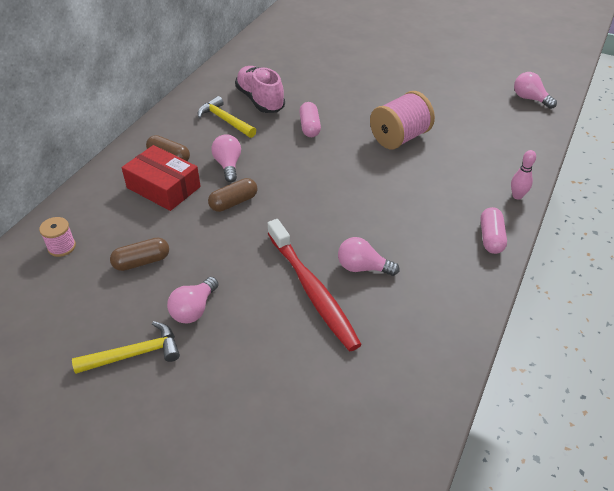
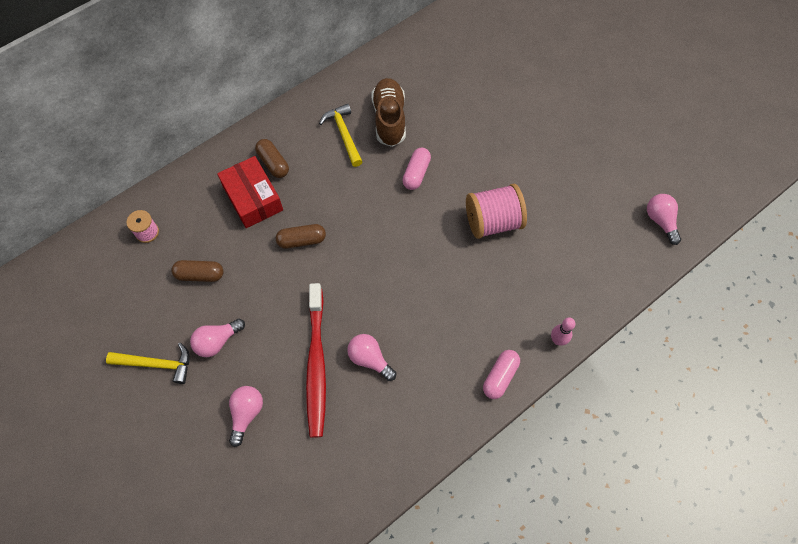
camera: 25 degrees right, 20 degrees up
pink light bulb [211,134,241,182] -> pink light bulb moved to [229,386,263,447]
pink shoe [235,66,285,113] -> brown shoe [372,78,406,147]

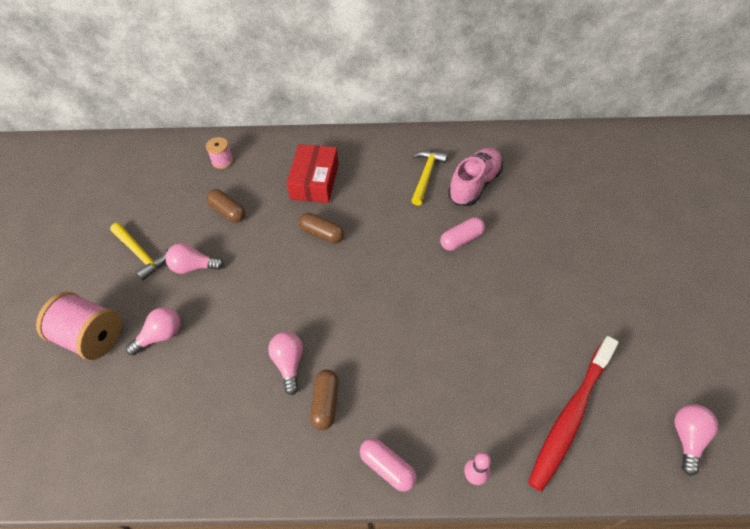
camera: 40 degrees right, 10 degrees down
brown capsule [255,139,289,178] -> brown capsule moved to [310,370,339,430]
red toothbrush [306,283,326,438] -> red toothbrush moved to [528,336,619,492]
brown shoe [372,78,406,147] -> pink shoe [448,147,503,206]
pink spool [466,184,527,239] -> pink spool moved to [36,292,122,360]
pink capsule [483,350,520,399] -> pink capsule turned 60 degrees clockwise [360,438,417,492]

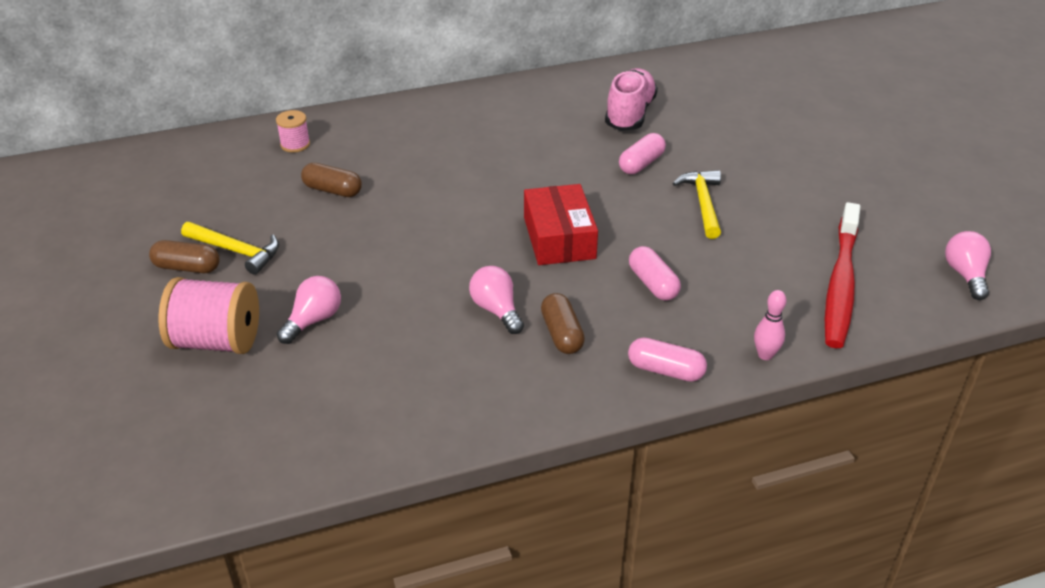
camera: 20 degrees left, 15 degrees down
pink light bulb [165,243,224,274] -> none
red box [286,144,339,203] -> red box moved to [524,184,598,265]
brown capsule [299,213,344,244] -> brown capsule moved to [149,240,220,273]
yellow hammer [411,150,448,206] -> yellow hammer moved to [672,170,721,239]
none -> pink capsule [629,246,681,301]

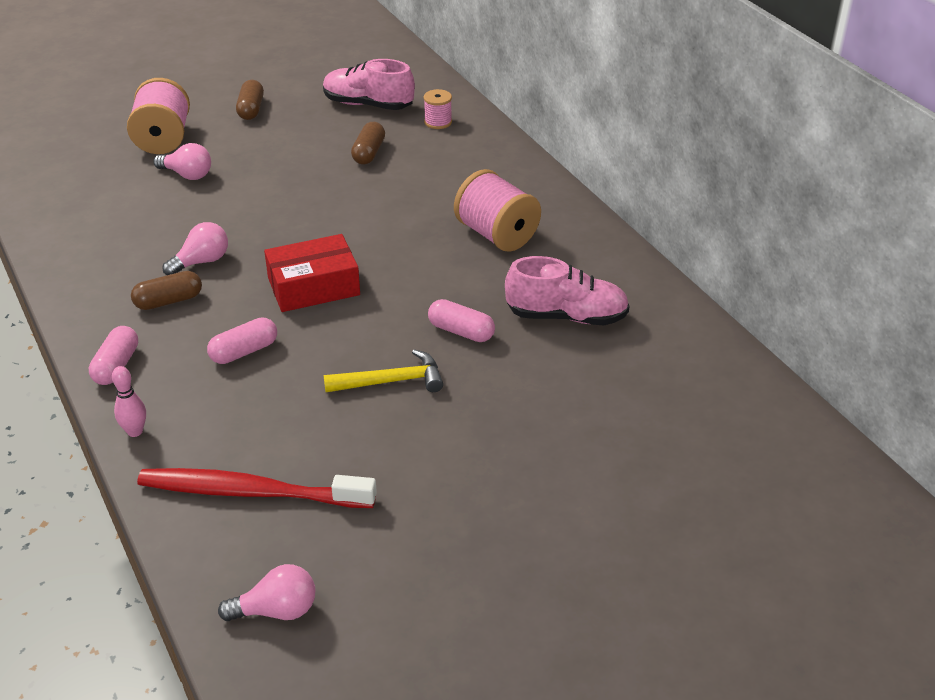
camera: 80 degrees right, 0 degrees up
yellow hammer [181,222,279,275] -> none
none -> pink shoe [323,59,415,110]
none -> pink spool [454,169,541,252]

